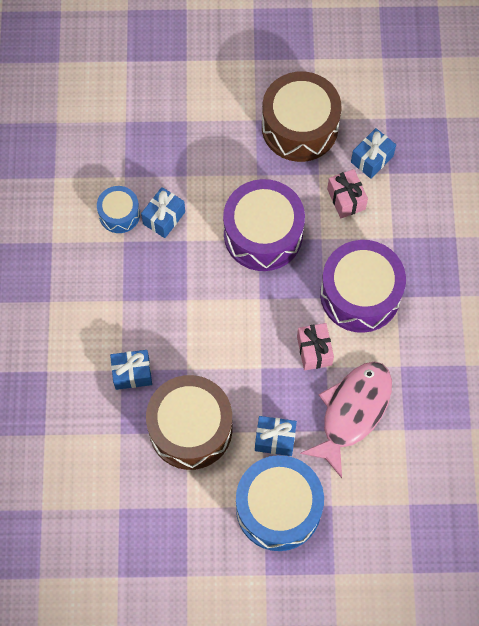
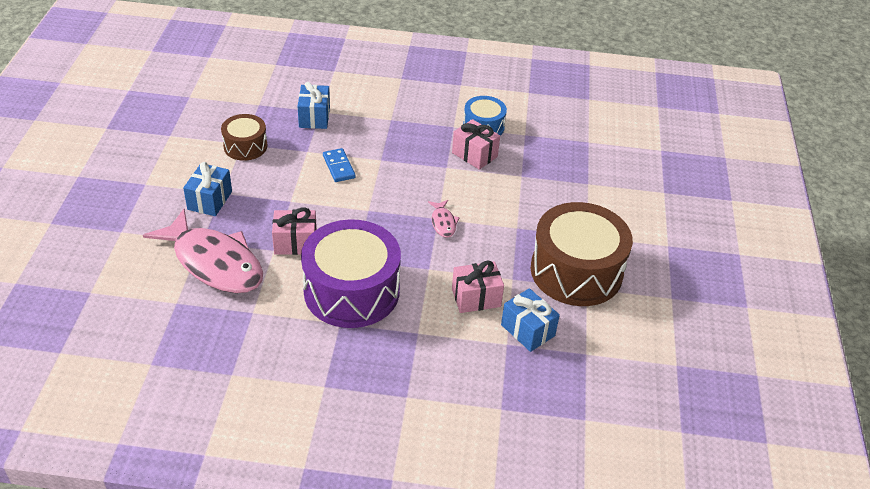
camera: 95 degrees right, 25 degrees down
blue gift [141,187,185,238] -> pink gift [452,119,500,170]
brown drum [146,375,232,470] -> brown drum [221,114,267,161], size x0.52
purple drum [223,179,305,271] -> pink fish [428,200,460,238]
blue drum [236,455,324,551] -> none
none -> blue domino [323,148,356,182]

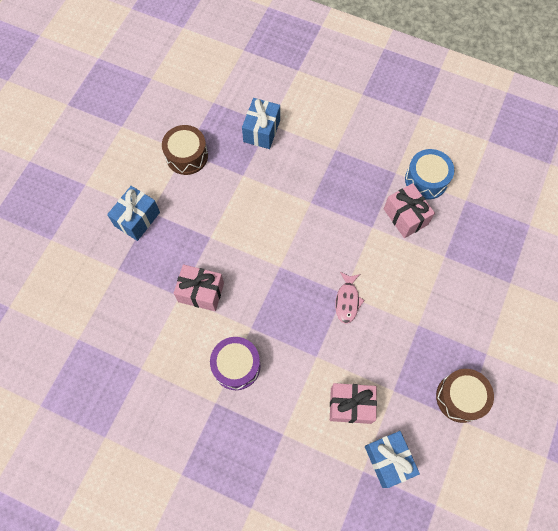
camera: 20 degrees right, 25 degrees up
pink fish [143,209,263,293] -> none
purple drum [301,219,401,328] -> purple drum [210,337,260,390], size x0.52
blue domino [323,148,356,182] -> none
brown drum [531,202,633,306] -> brown drum [436,369,494,423], size x0.52

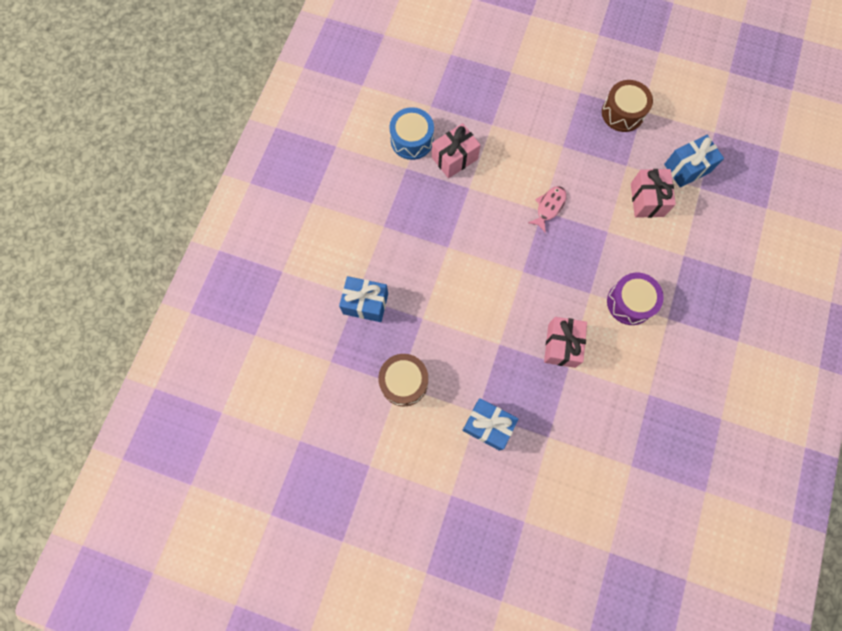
camera: 95 degrees left, 5 degrees up
pink fish [335,272,365,324] -> pink fish turned 60 degrees counterclockwise [528,186,566,233]

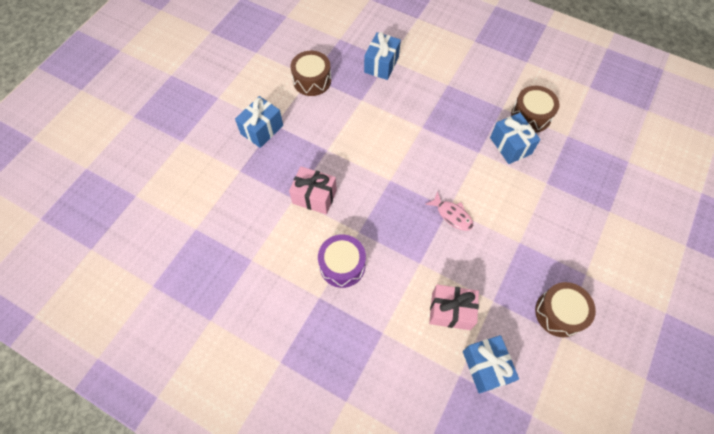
camera: 100 degrees right, 10 degrees down
blue drum [389,107,434,160] -> brown drum [511,86,560,133]
pink gift [432,123,480,178] -> blue gift [490,113,541,164]

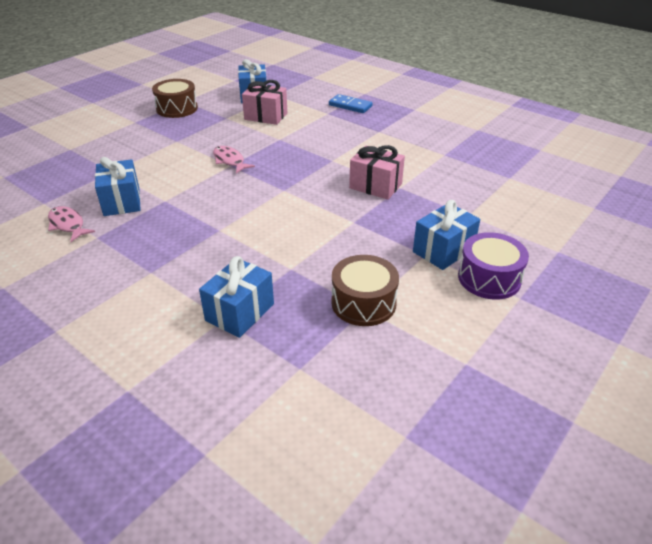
camera: 170 degrees left, 25 degrees down
purple drum [318,235,366,288] -> purple drum moved to [458,232,529,300]
brown drum [511,86,560,133] -> pink fish [48,206,95,242]
none -> blue domino [329,94,373,113]

